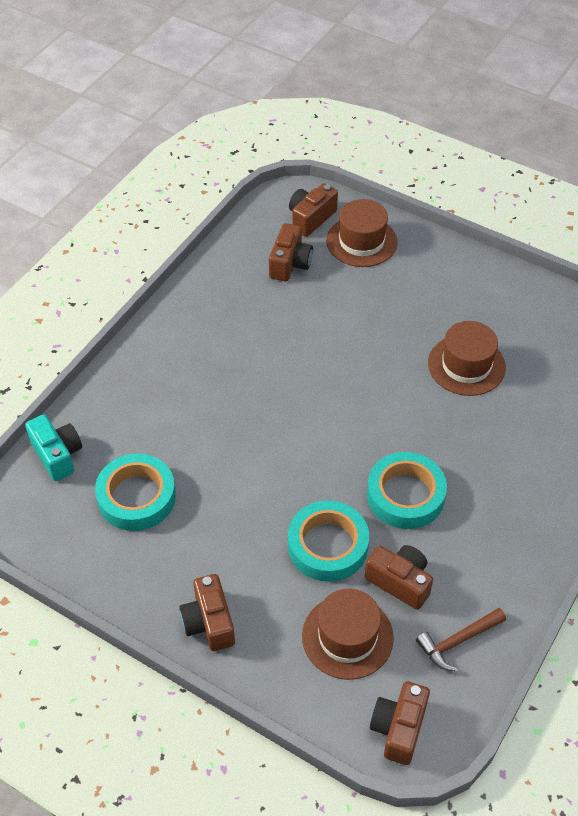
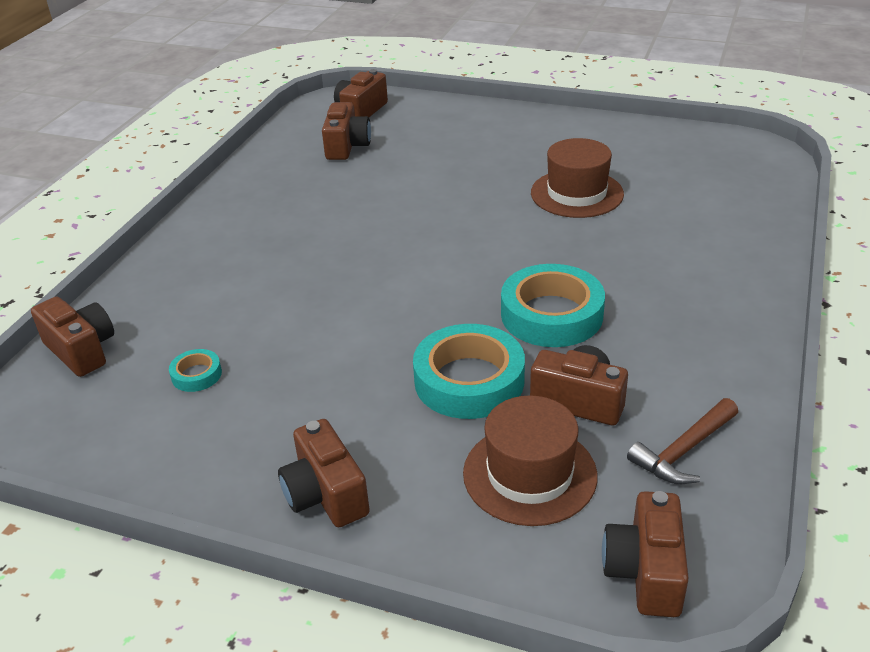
camera: 10 degrees left, 15 degrees down
turquoise camera [25,414,82,481] -> brown camera [31,296,114,377]
turquoise tape [95,453,176,531] -> turquoise tape [169,349,222,392], size x0.46
brown hat [326,199,397,267] -> none

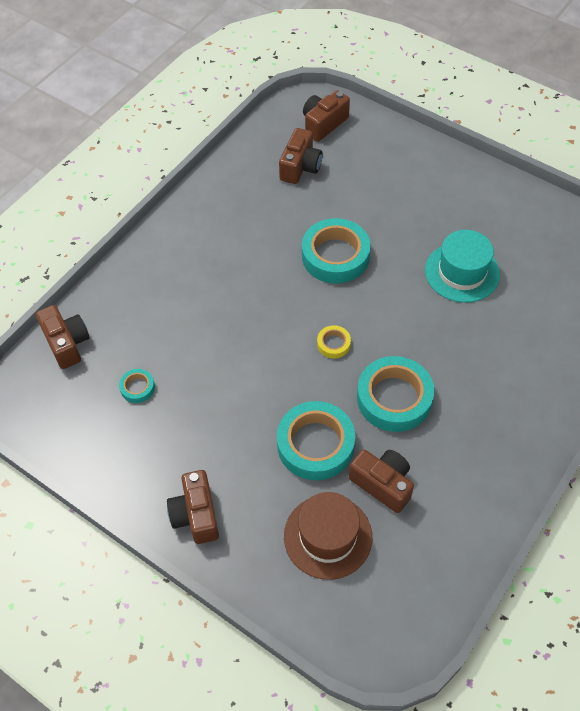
camera: 15 degrees right, 20 degrees up
brown hat [531,138,624,218] -> turquoise hat [425,230,500,303]
brown camera [602,491,689,617] -> none
brown hammer [627,398,738,484] -> none
none -> turquoise tape [302,218,371,284]
none -> yellow tape [317,325,351,359]

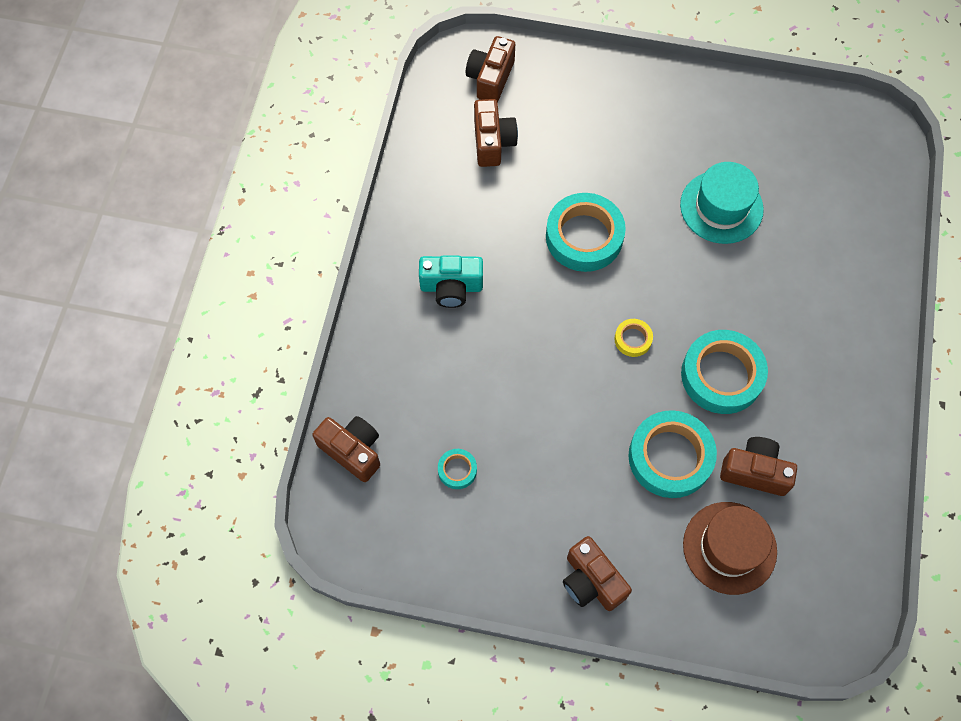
camera: 25 degrees left, 10 degrees up
none -> turquoise camera [419,255,483,308]

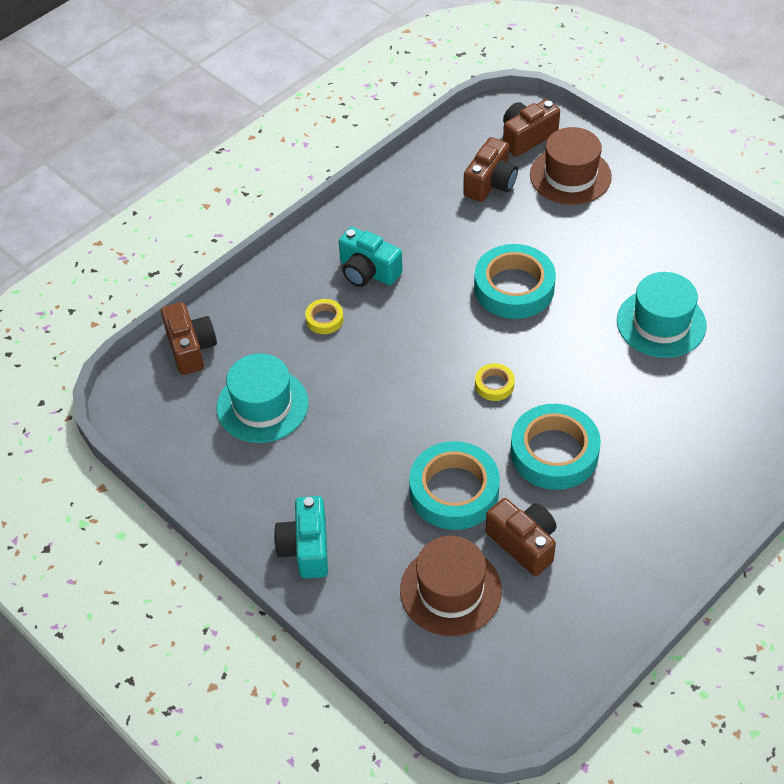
camera: 35 degrees right, 15 degrees down
turquoise tape [438,449,477,489] -> turquoise hat [217,353,308,443]
brown camera [563,536,632,611] -> turquoise camera [274,496,328,579]
none -> yellow tape [305,299,344,334]
none -> brown hat [530,127,612,205]

